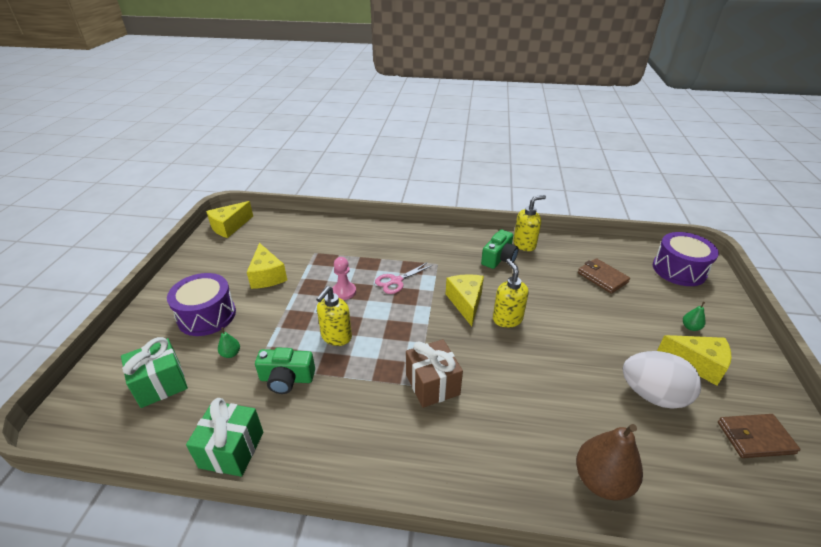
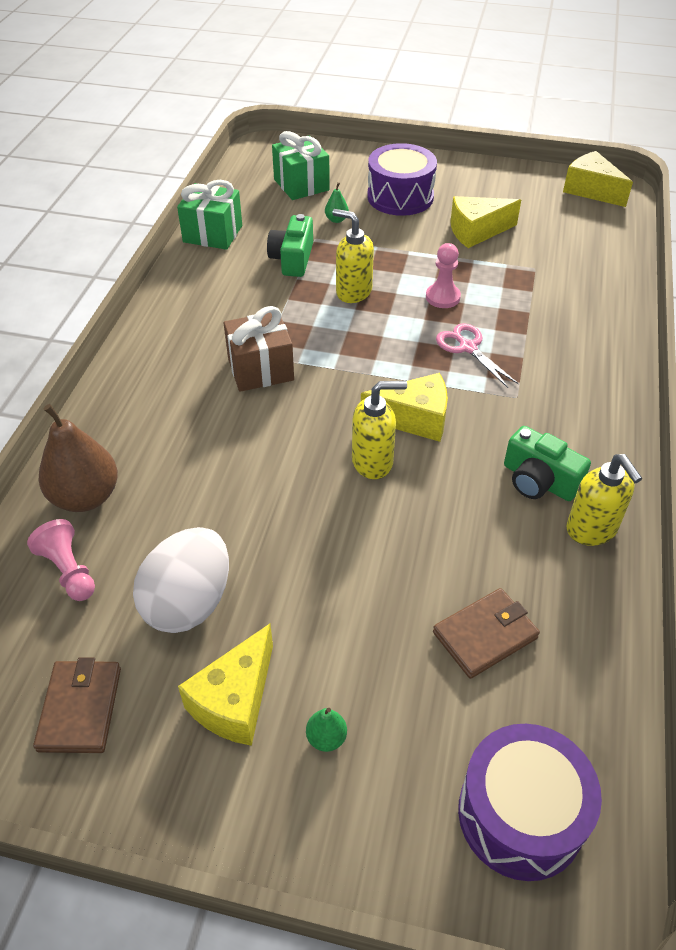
camera: 95 degrees right, 10 degrees up
none -> pink pawn [27,519,95,601]

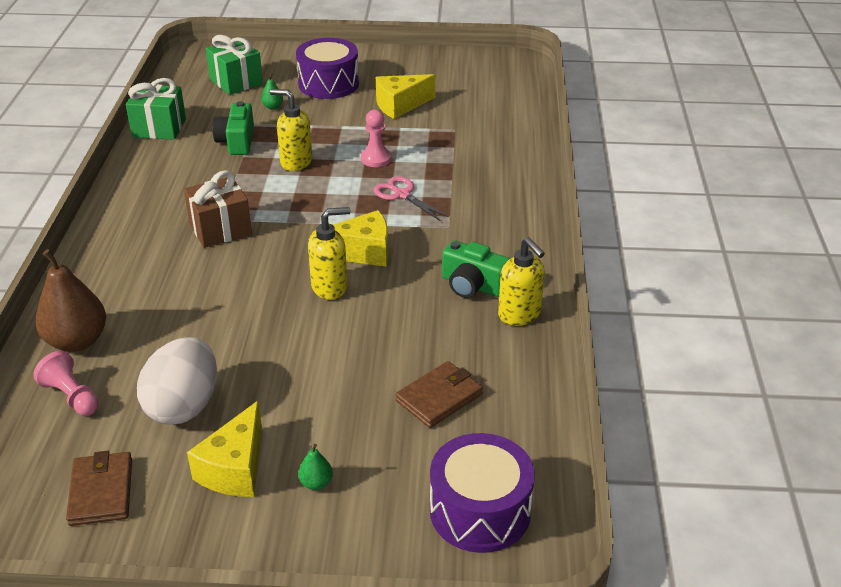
camera: 10 degrees left, 10 degrees down
yellow cheese [563,151,633,207] -> none

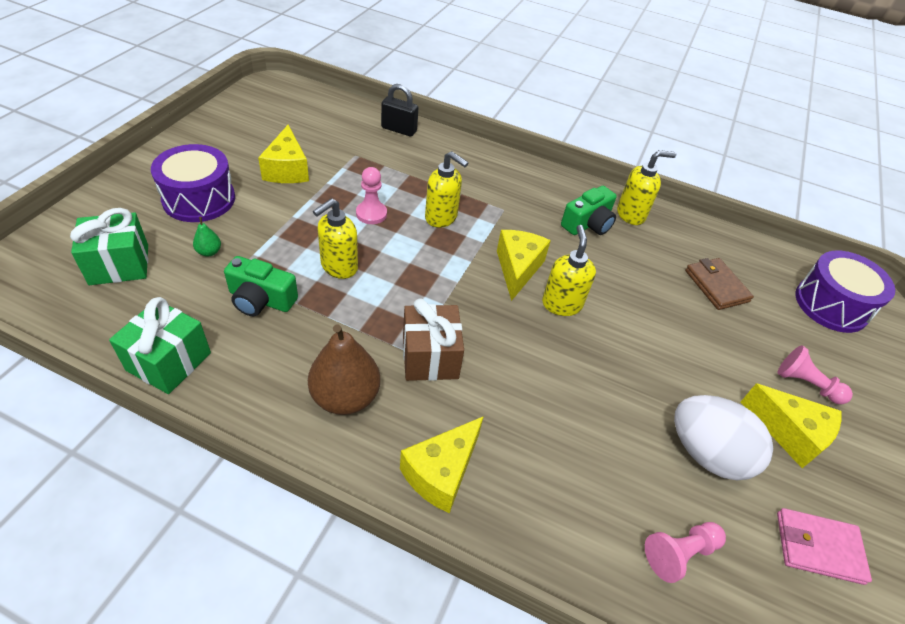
camera: 75 degrees left, 10 degrees up
brown pear [35,249,106,352] -> brown pear moved to [308,324,380,415]
brown wallet [66,451,132,526] -> pink wallet [777,508,872,585]
green pear [298,444,333,490] -> pink pawn [778,345,853,404]
pink scissors [374,176,449,221] -> yellow soap dispenser [425,151,468,228]
none -> black padlock [381,84,418,136]
none -> yellow cheese [400,416,484,513]

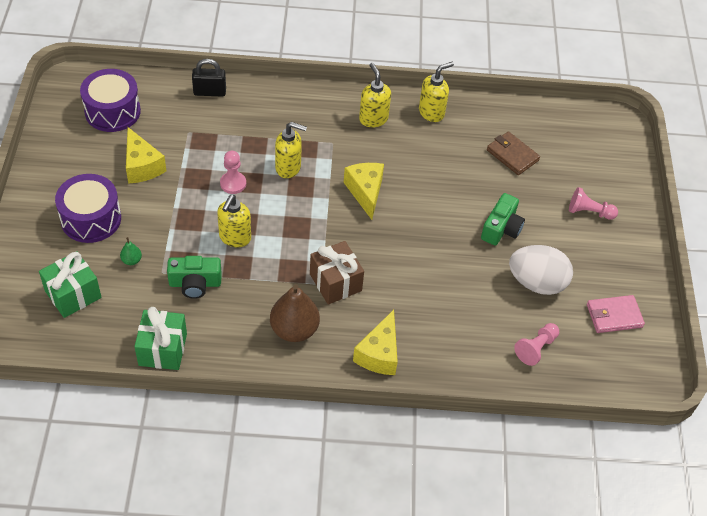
camera: 20 degrees left, 5 degrees up
yellow soap dispenser [542,225,596,316] -> yellow soap dispenser moved to [359,63,391,127]
green camera [561,186,617,235] -> green camera moved to [481,193,525,246]
yellow cheese [741,384,841,468] -> none
purple drum [795,250,895,333] -> purple drum moved to [80,69,141,132]

